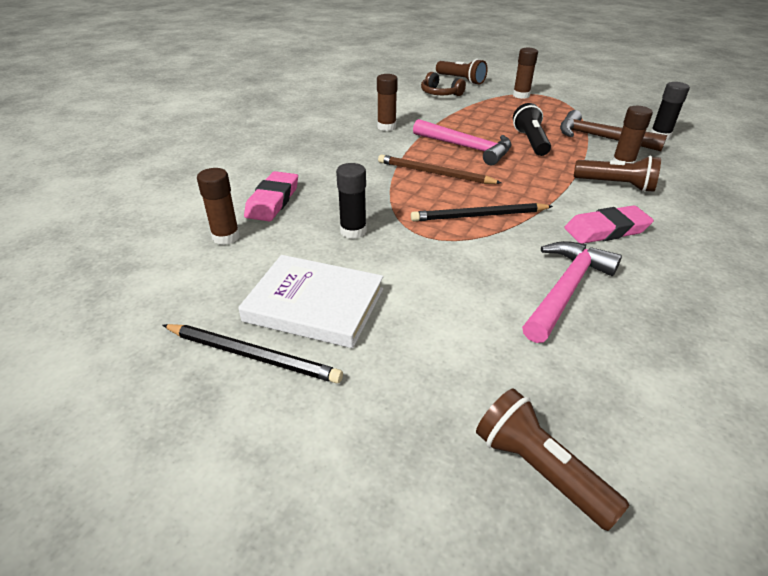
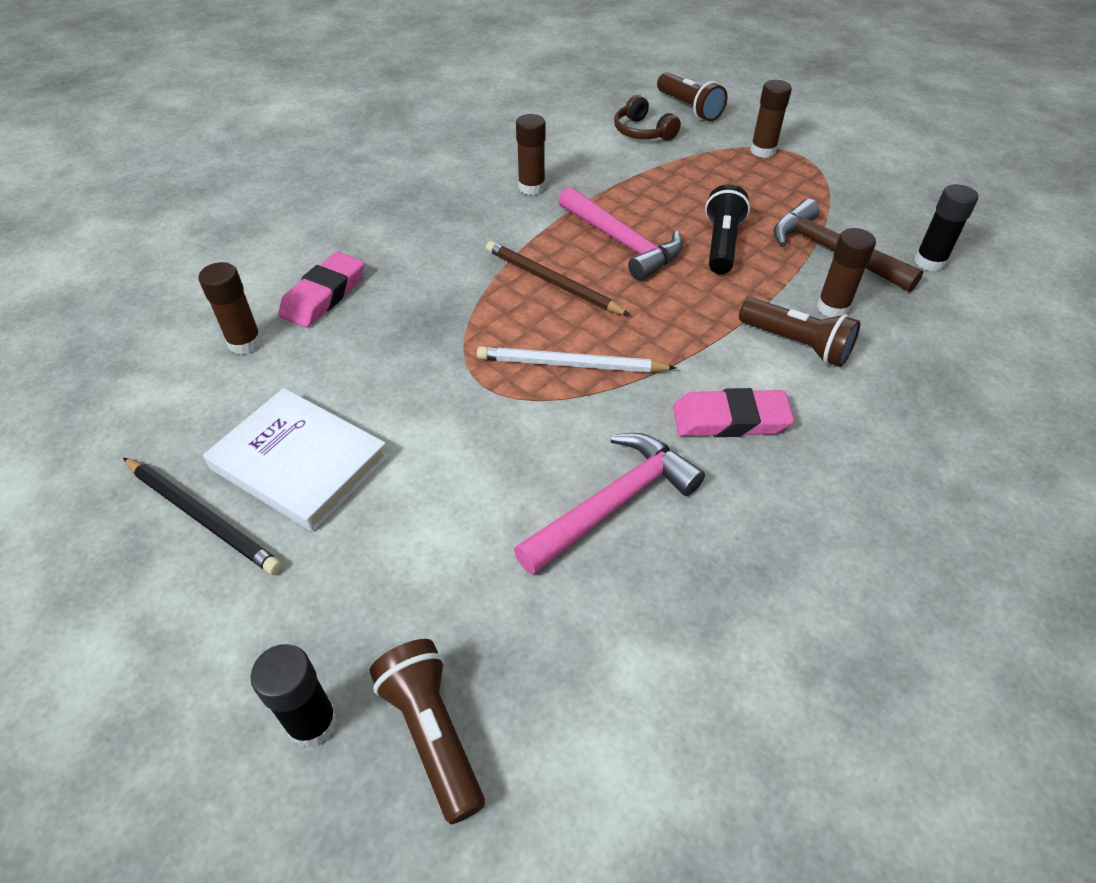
camera: 15 degrees right, 10 degrees up
black glue stick [336,163,367,239] -> black glue stick moved to [250,644,338,748]
black pencil [411,203,553,221] -> white pencil [477,346,676,373]

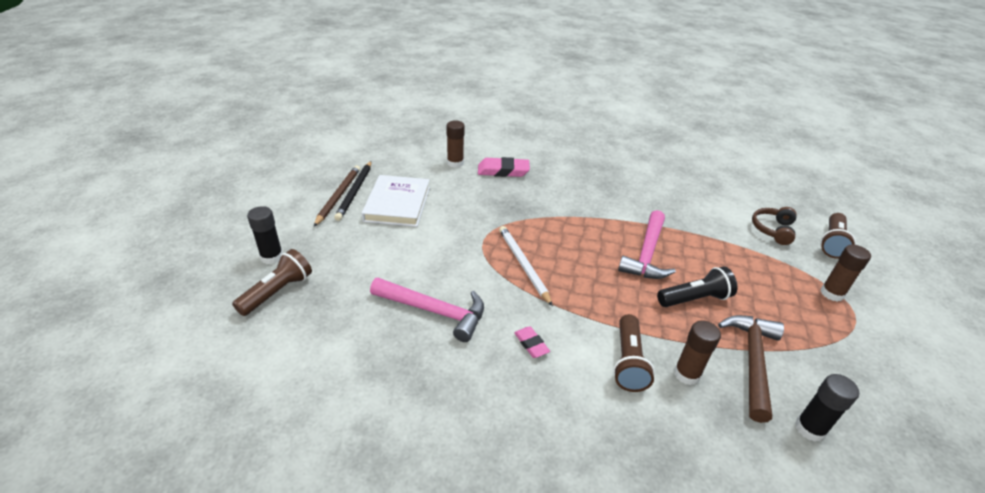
camera: 60 degrees right, 10 degrees down
brown pencil [486,241,630,316] -> brown pencil moved to [314,165,360,227]
brown glue stick [516,114,546,195] -> none
pink eraser [673,388,794,437] -> pink eraser [514,326,550,358], size x0.56

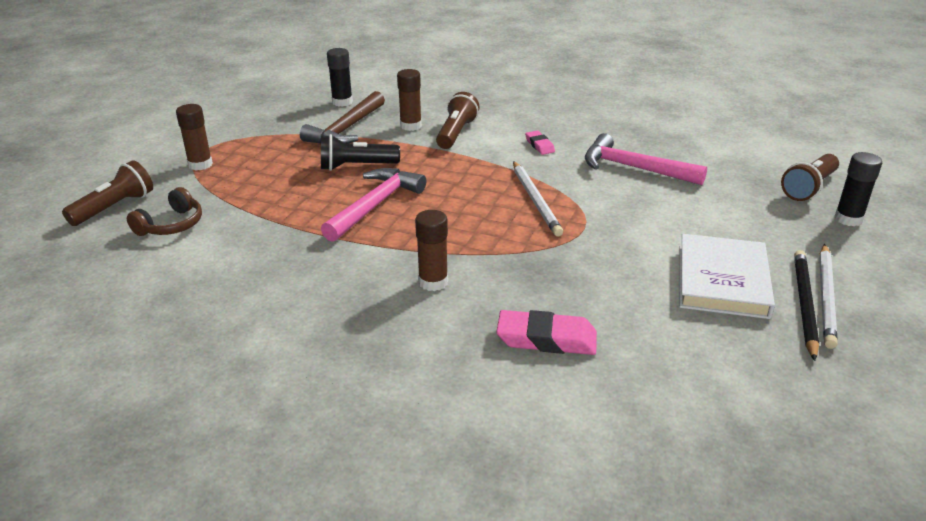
camera: 170 degrees left, 5 degrees down
brown pencil [314,165,360,227] -> white pencil [819,244,838,349]
brown glue stick [446,121,465,168] -> brown glue stick moved to [415,210,448,291]

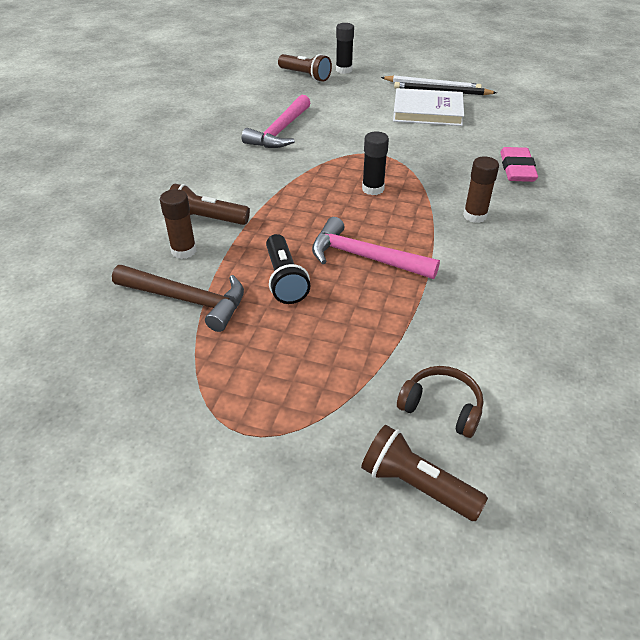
camera: 95 degrees left, 10 degrees up
brown glue stick [176,104,213,170] -> none
black glue stick [327,48,353,107] -> black glue stick moved to [362,131,389,195]
white pencil [513,161,563,237] -> none
pink eraser [525,131,555,155] -> none

